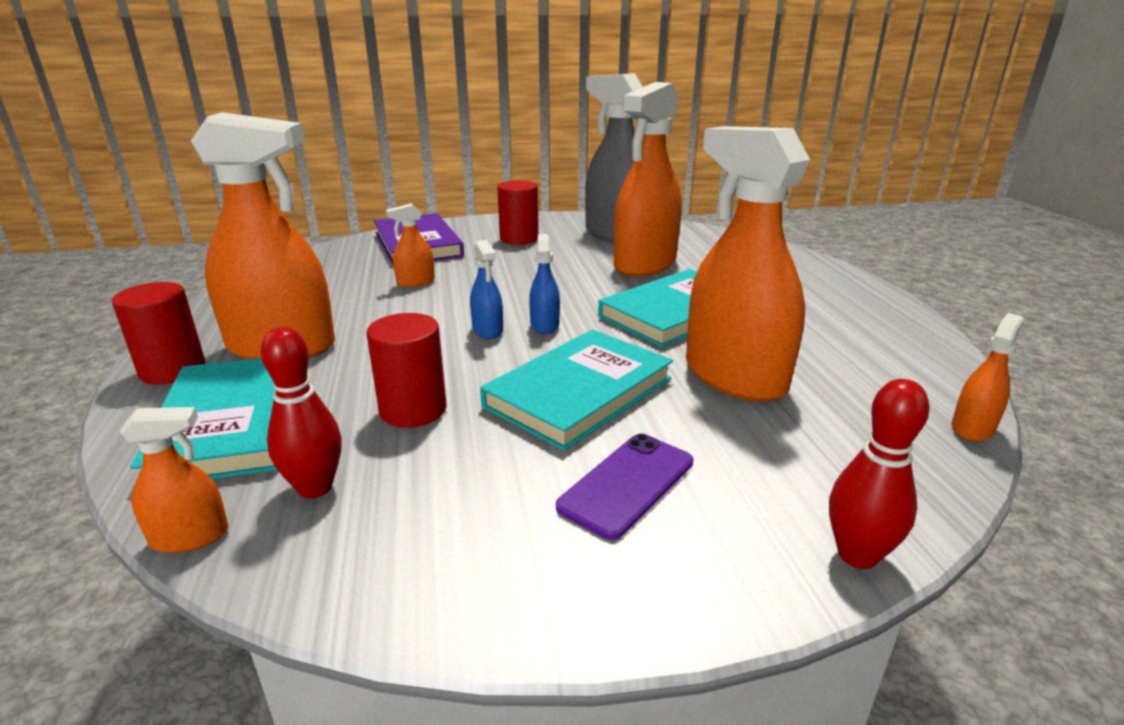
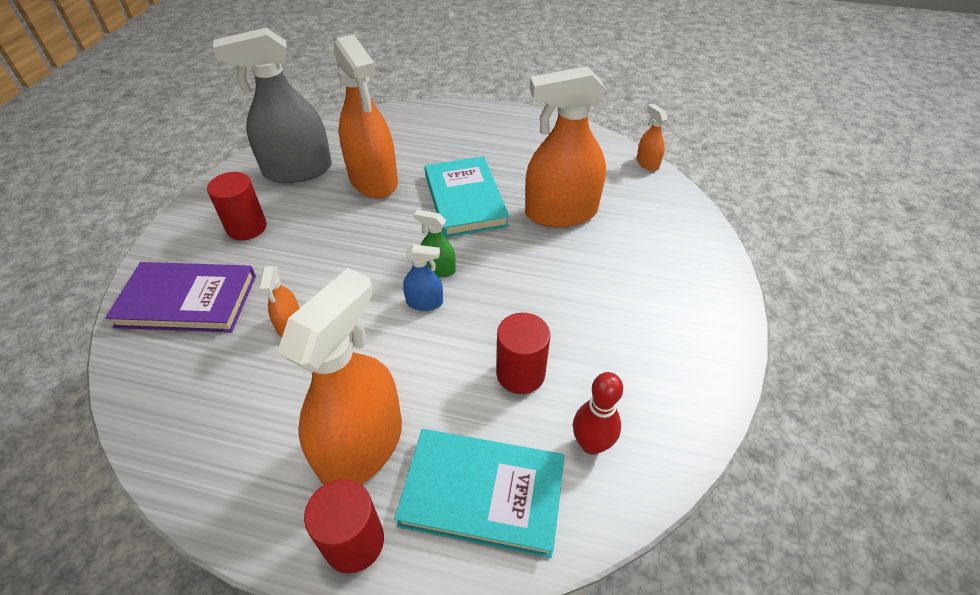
camera: 65 degrees left, 20 degrees up
orange spray bottle [120,407,228,553] -> none
turquoise book [480,329,673,451] -> none
blue spray bottle [529,234,560,334] -> green spray bottle [414,210,456,277]
purple phone [556,433,693,540] -> none
red bowling pin [829,379,930,569] -> none

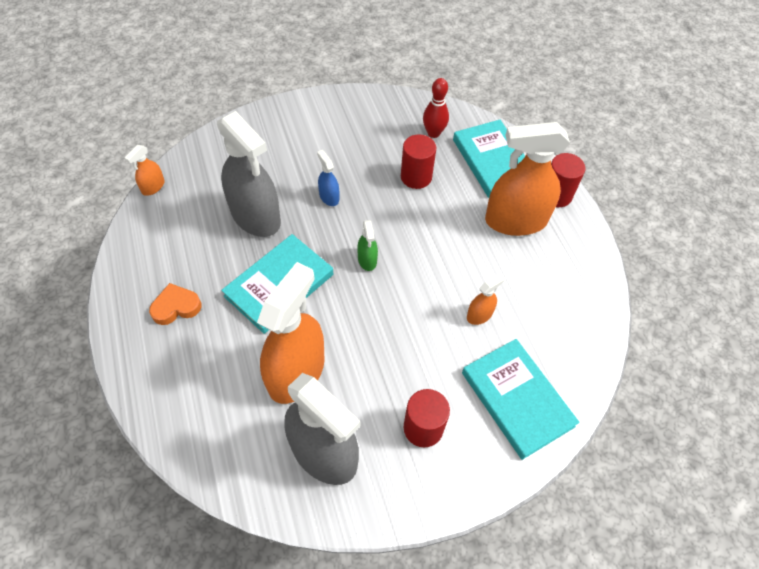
camera: 125 degrees left, 10 degrees up
purple book [105,262,256,332] -> turquoise book [462,339,580,460]
blue spray bottle [403,244,443,311] -> blue spray bottle moved to [317,150,339,206]
orange spray bottle [525,66,606,228] -> grey spray bottle [217,111,281,237]
none -> orange heart [149,283,202,325]

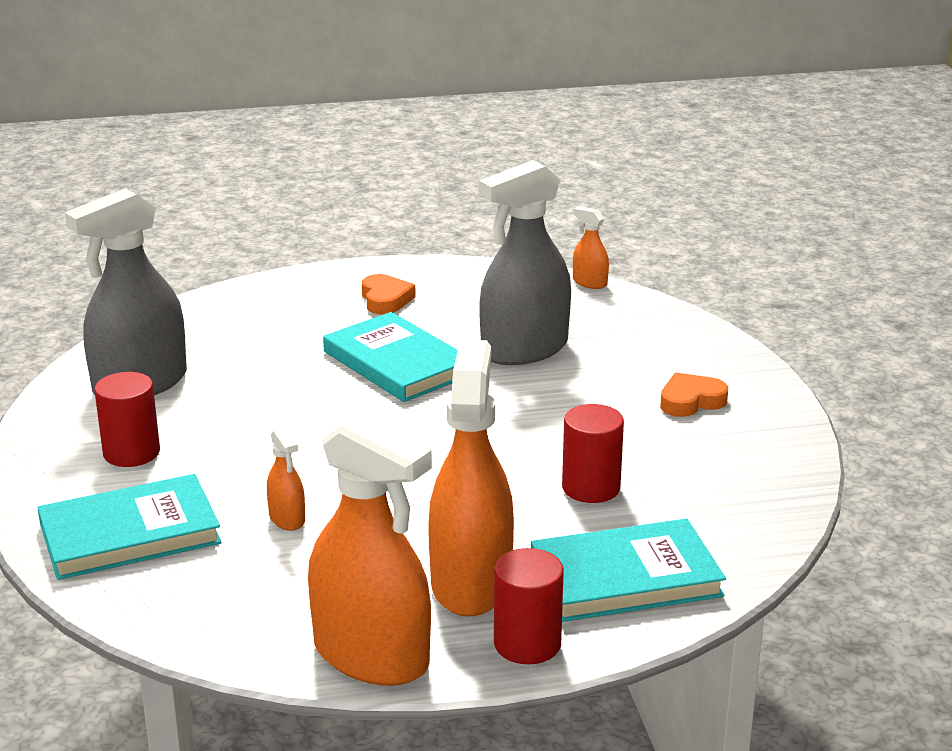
camera: 100 degrees right, 30 degrees down
orange spray bottle [257,262,325,404] -> orange spray bottle moved to [308,414,432,686]
blue spray bottle [317,150,339,206] -> none
green spray bottle [357,220,378,271] -> none
red bowling pin [423,78,449,138] -> none
none -> orange heart [660,373,728,417]

